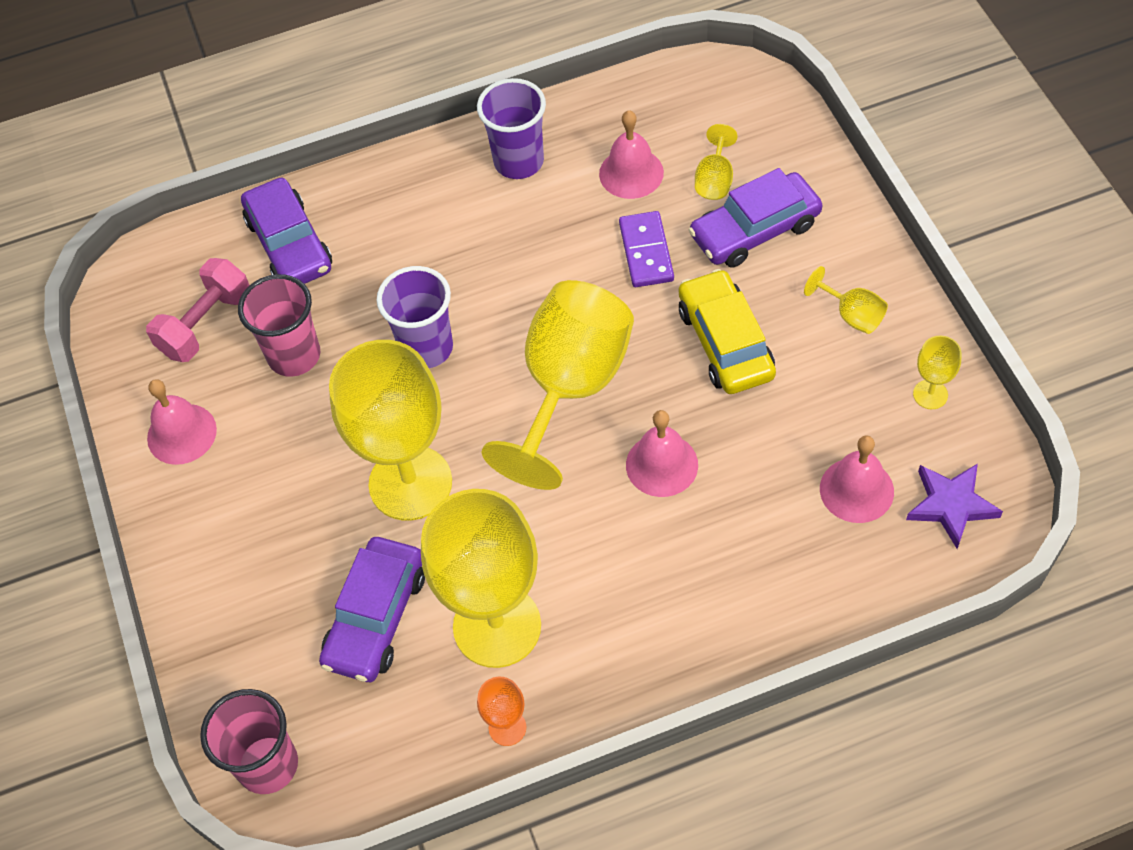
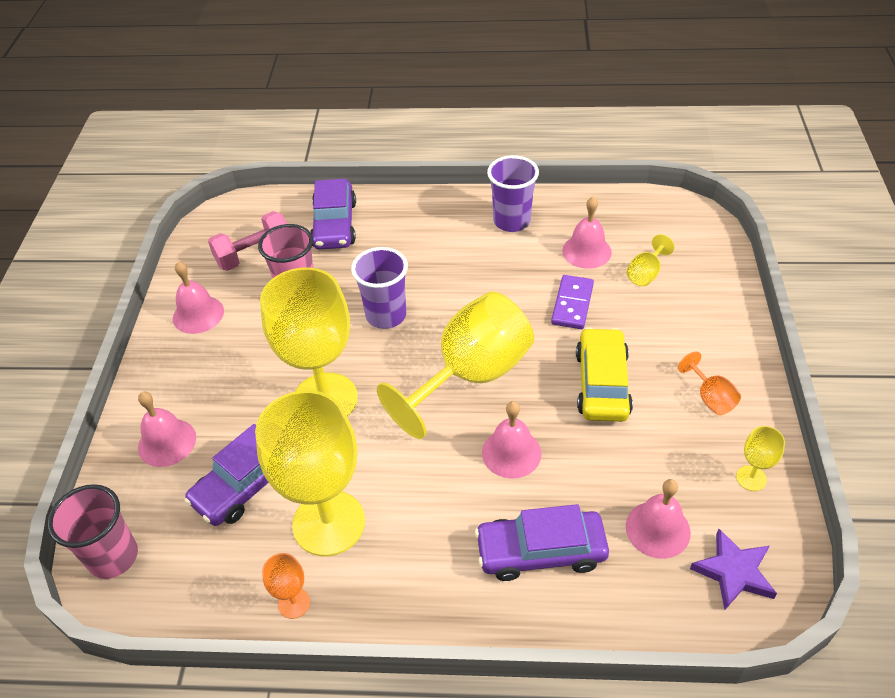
camera: 20 degrees right, 10 degrees down
purple car [689,168,822,267] -> purple car moved to [475,504,609,581]
yellow goblet [804,266,888,334] -> orange goblet [678,351,741,415]
none -> pink bell [138,392,196,467]

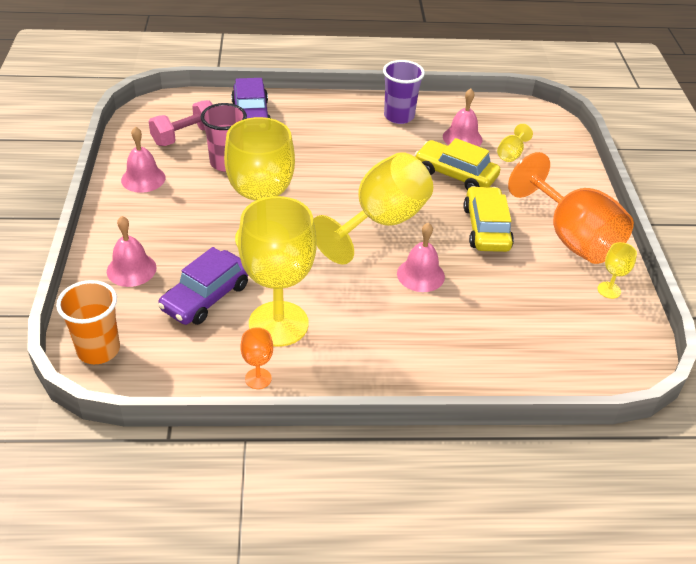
camera: 10 degrees left, 5 degrees down
pink cup [47,484,138,579] -> orange cup [56,280,120,364]
purple cup [351,247,408,329] -> none
purple car [475,504,609,581] -> none
purple domino [551,275,594,329] -> yellow car [415,138,500,190]
pink bell [626,479,691,559] -> none
orange goblet [678,351,741,415] -> orange goblet [508,152,634,264], size x2.41
purple star [690,529,777,610] -> none

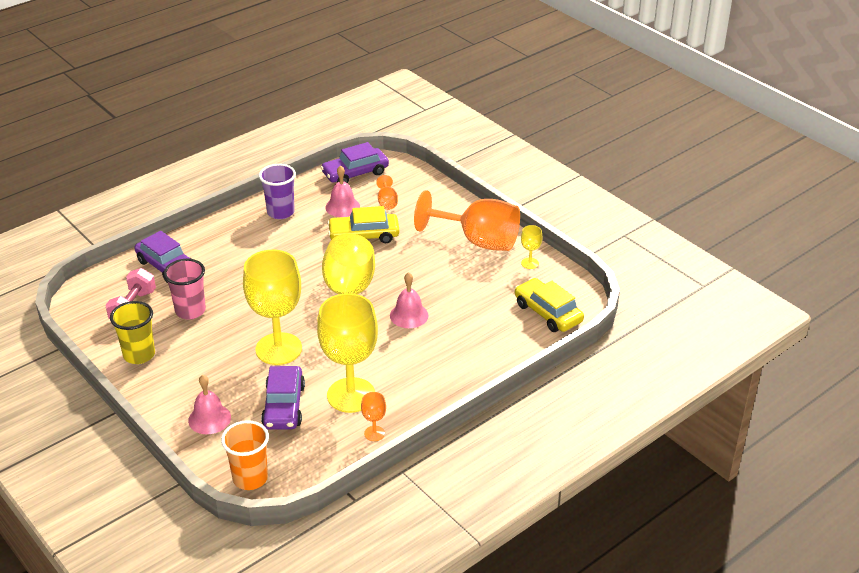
camera: 35 degrees left, 5 degrees down
pink bell [121,126,165,193] -> yellow cup [110,301,155,364]
yellow car [463,186,514,252] -> yellow car moved to [515,278,584,332]
yellow goblet [497,124,533,162] -> orange goblet [376,175,398,210]
none -> purple car [321,142,389,183]

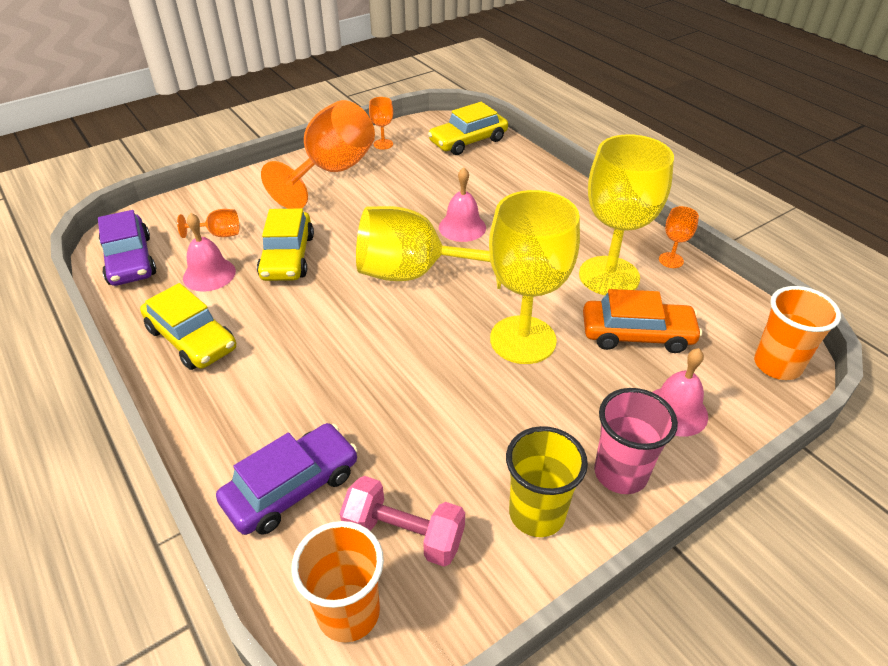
camera: 85 degrees left, 5 degrees up
pink cup [164,259,206,319] -> pink cup moved to [594,388,678,494]
purple cup [259,164,296,219] -> yellow car [140,283,236,370]
purple car [261,366,305,430] -> orange car [583,289,702,353]
yellow goblet [521,225,542,269] -> orange goblet [369,97,393,150]
none -> orange cup [291,521,384,643]

